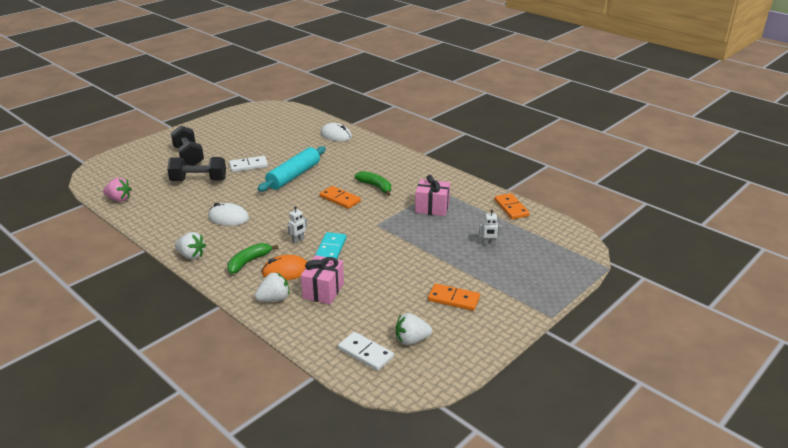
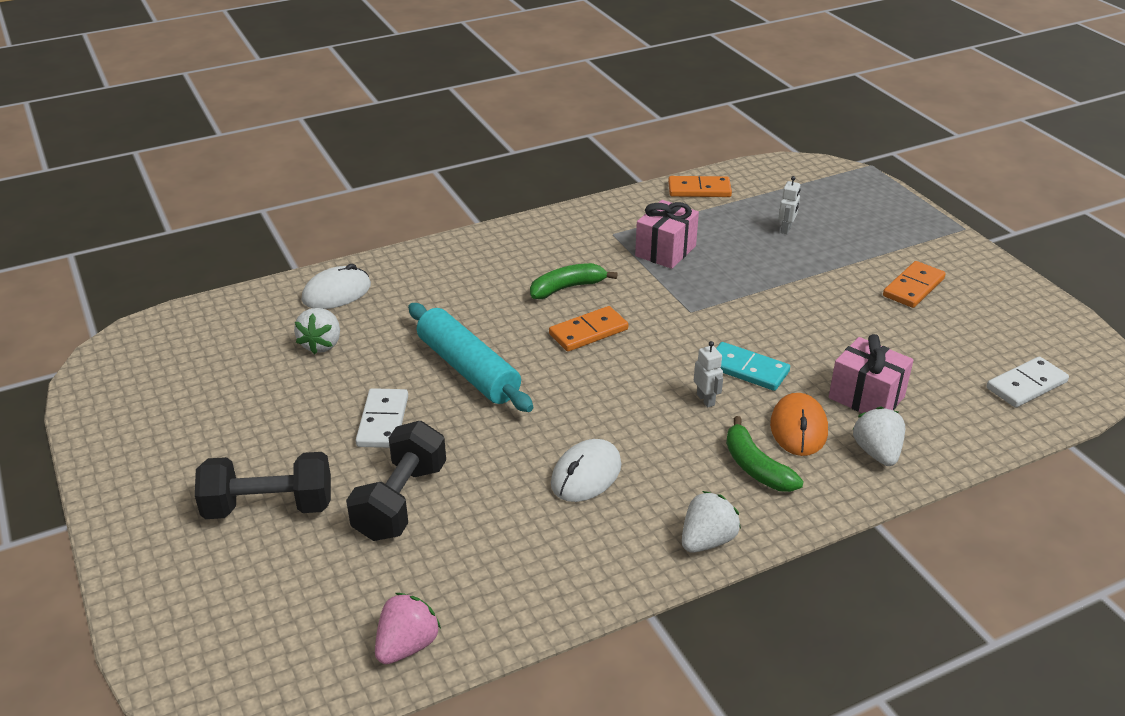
camera: 70 degrees left, 5 degrees up
white strawberry [396,313,432,345] -> white strawberry moved to [294,308,340,354]

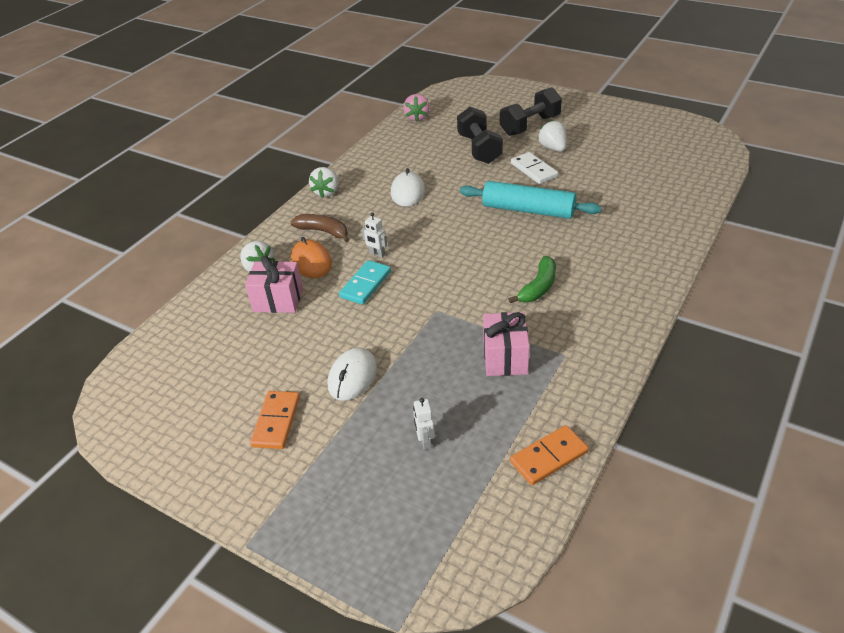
camera: 150 degrees right, 5 degrees up
white strawberry [294,308,340,354] -> white strawberry moved to [537,120,567,152]
white mouse [302,264,371,309] -> white mouse moved to [328,348,377,401]
orange domino [549,306,628,352] -> none
turquoise domino [716,342,790,391] -> turquoise domino turned 60 degrees counterclockwise [339,260,391,305]
green banana [726,416,804,492] -> brown banana [290,214,350,242]
white domino [986,357,1069,408] -> none

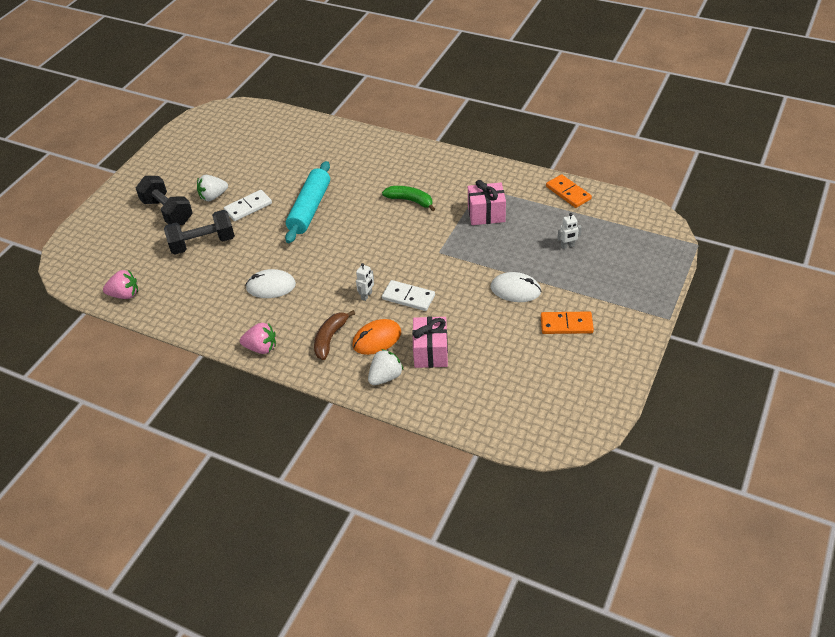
camera: 95 degrees left, 5 degrees up
white strawberry [309,167,339,198] -> pink strawberry [240,323,276,354]
turquoise domino [339,260,391,305] -> white domino [382,280,435,311]

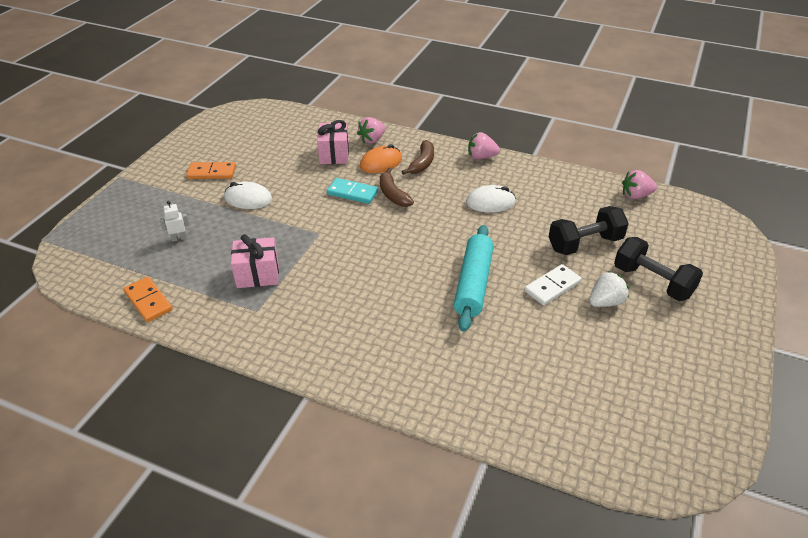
camera: 175 degrees right, 5 degrees down
white robot [356,263,374,301] -> brown banana [380,168,414,207]
white strawberry [368,349,403,385] -> pink strawberry [357,117,385,144]
green banana [382,186,435,211] -> none
white domino [382,280,435,311] -> turquoise domino [327,178,378,204]

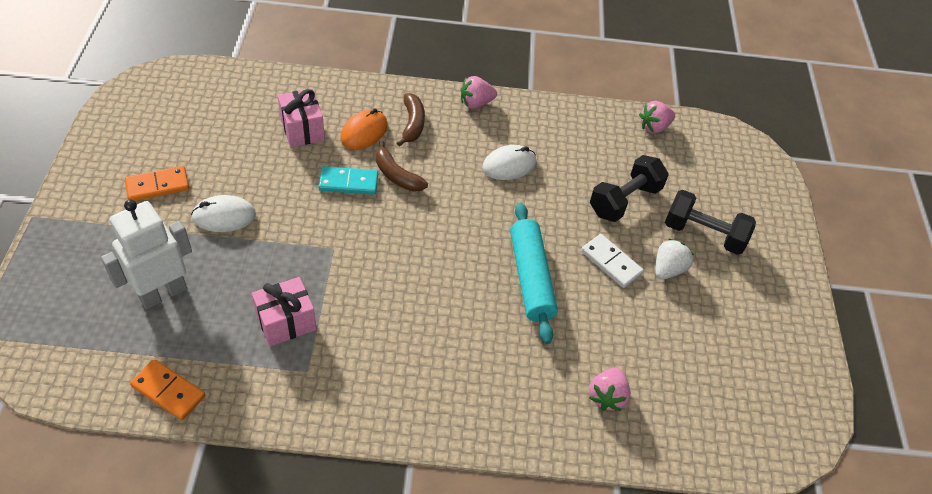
camera: 25 degrees left, 10 degrees up
white robot [160,201,189,242] -> white robot [101,199,192,309], size x2.42
pink strawberry [357,117,385,144] -> pink strawberry moved to [589,367,631,411]
white domino [524,264,582,306] -> white domino turned 75 degrees counterclockwise [581,234,644,288]

